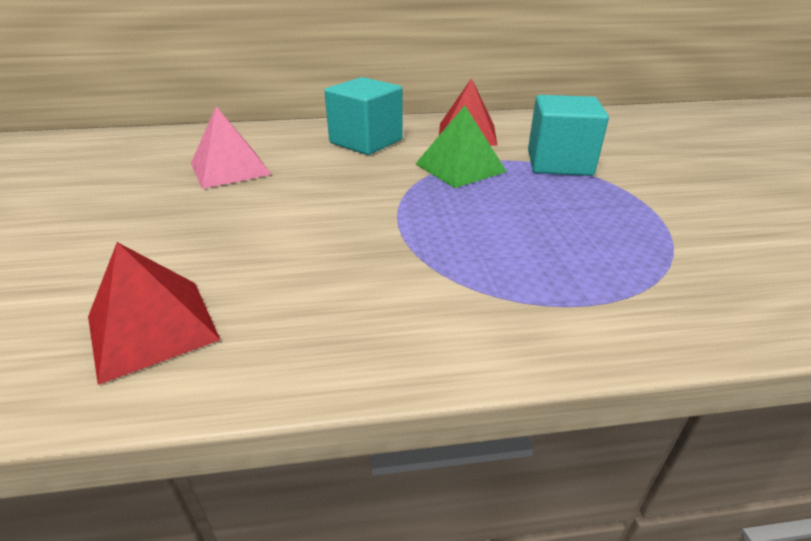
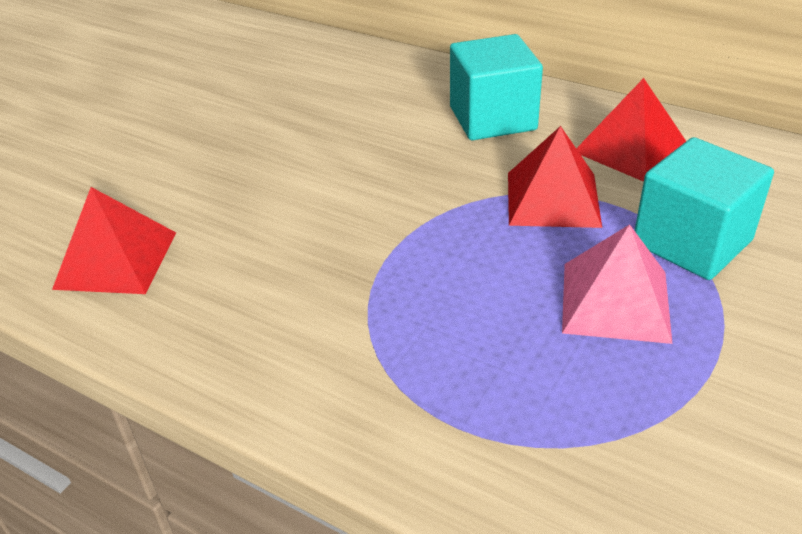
camera: 40 degrees right, 5 degrees up
pink pyramid [191,106,272,189] -> pink pyramid moved to [562,224,672,344]
green pyramid [415,105,507,188] -> red pyramid [508,126,602,228]

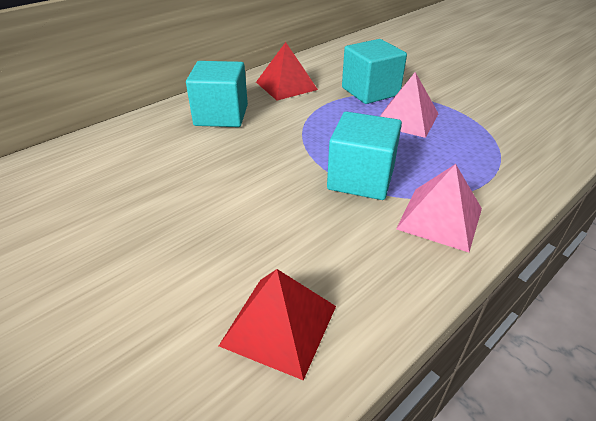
camera: 75 degrees left, 0 degrees up
red pyramid [508,126,602,228] -> none
none -> turquoise cube [327,112,402,200]
none -> pink pyramid [396,164,482,252]

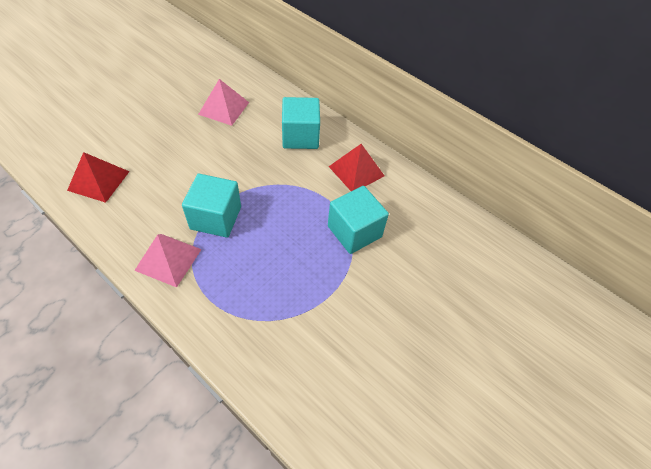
camera: 80 degrees right, 15 degrees up
pink pyramid [380,72,439,138] -> pink pyramid moved to [198,79,249,126]

